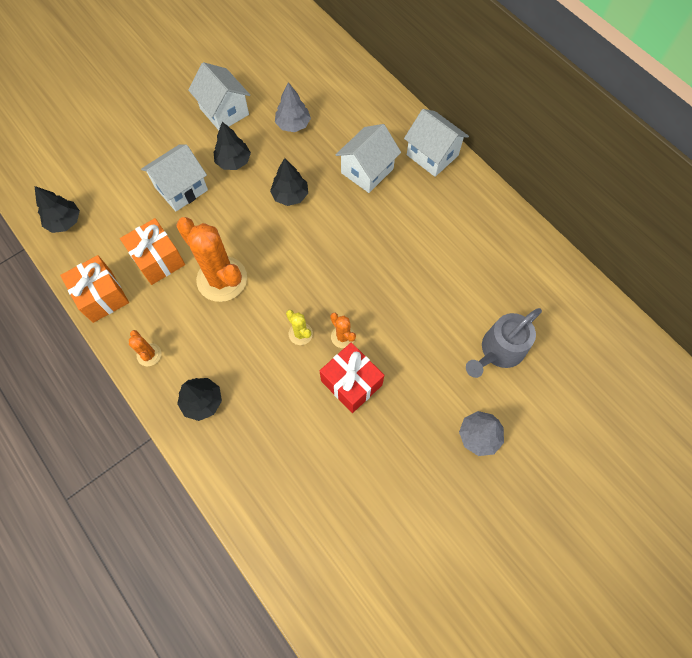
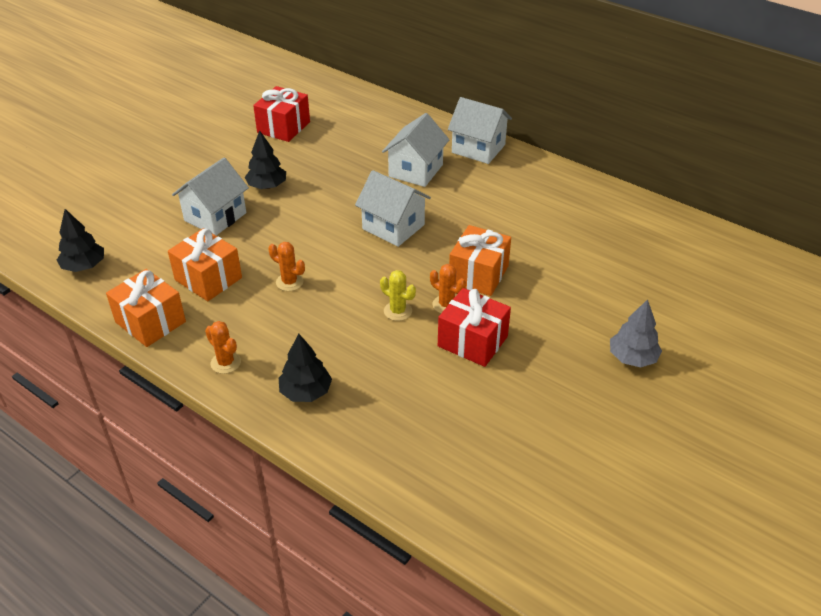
camera: 15 degrees left, 25 degrees down
orange cactus [176,217,247,302] -> orange cactus [268,242,305,291], size x0.47
white house [188,62,250,130] -> white house moved to [355,170,431,247]
black tree [270,158,308,206] -> none
grey tree [275,82,311,132] -> none
grey watering can [466,308,542,378] -> none
none -> red gift [253,86,310,142]
none -> orange gift [449,225,511,296]

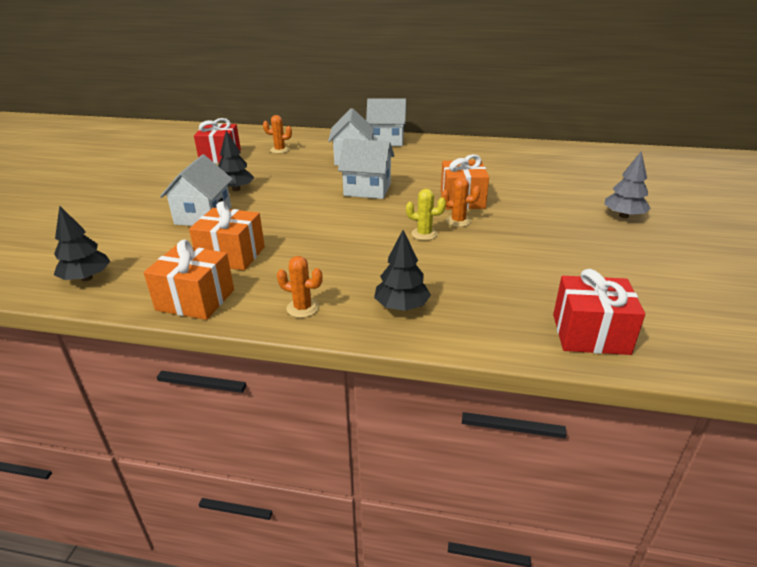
camera: 25 degrees left, 10 degrees down
orange cactus [268,242,305,291] -> orange cactus moved to [263,115,292,154]
red gift [438,288,511,367] -> red gift moved to [553,269,645,355]

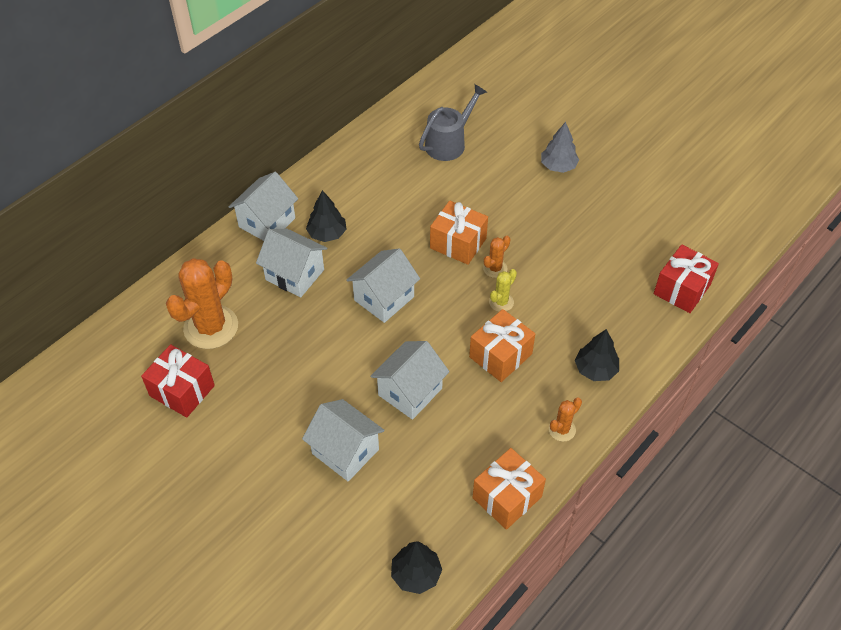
camera: 60 degrees left, 20 degrees up
orange gift [189,201,265,270] -> orange gift moved to [469,309,535,382]
black tree [218,131,254,191] -> black tree moved to [306,190,347,242]
orange cactus [263,115,292,154] -> orange cactus [166,258,238,349], size x2.15
none -> white house [370,341,450,420]
none -> grey watering can [419,84,487,161]

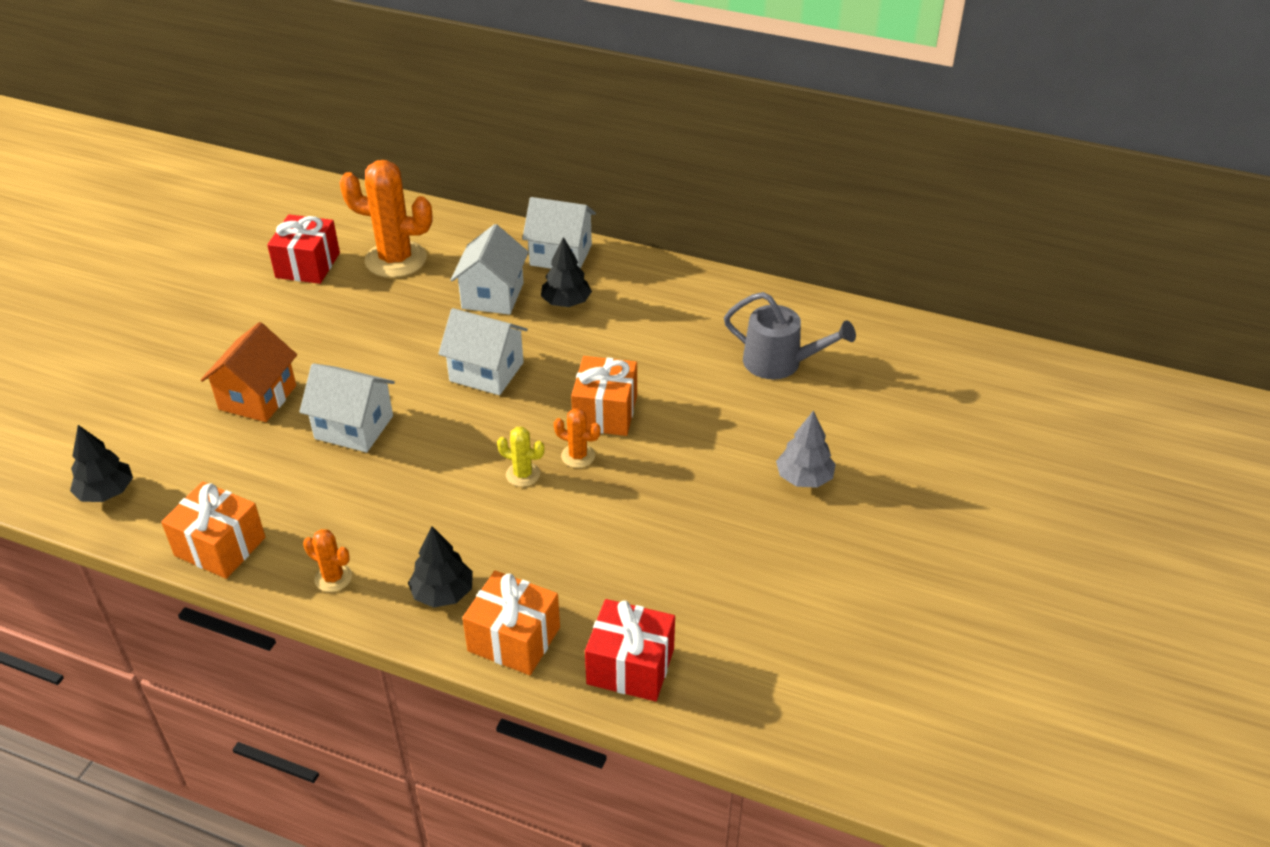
camera: 70 degrees right, 10 degrees down
white house [302,399,385,481] -> orange house [201,322,297,422]
orange gift [469,309,535,382] -> orange gift moved to [462,571,560,675]

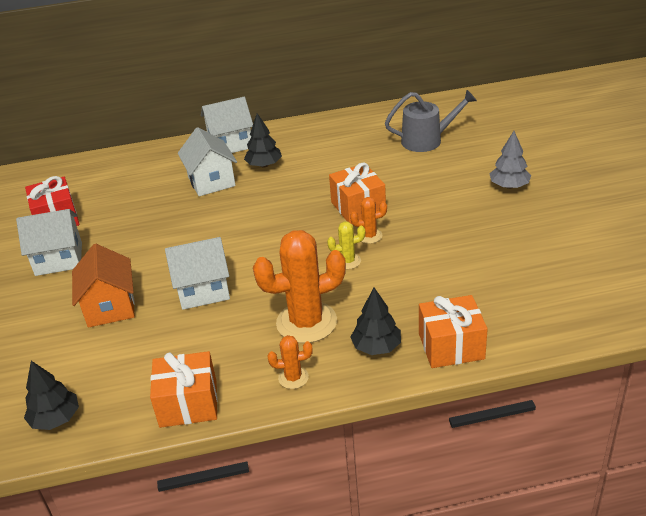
camera: 30 degrees left, 5 degrees down
orange cactus [340,160,433,278] -> orange cactus moved to [253,230,346,343]
white house [438,308,528,395] -> white house moved to [16,209,82,276]
red gift [585,599,675,701] -> none

